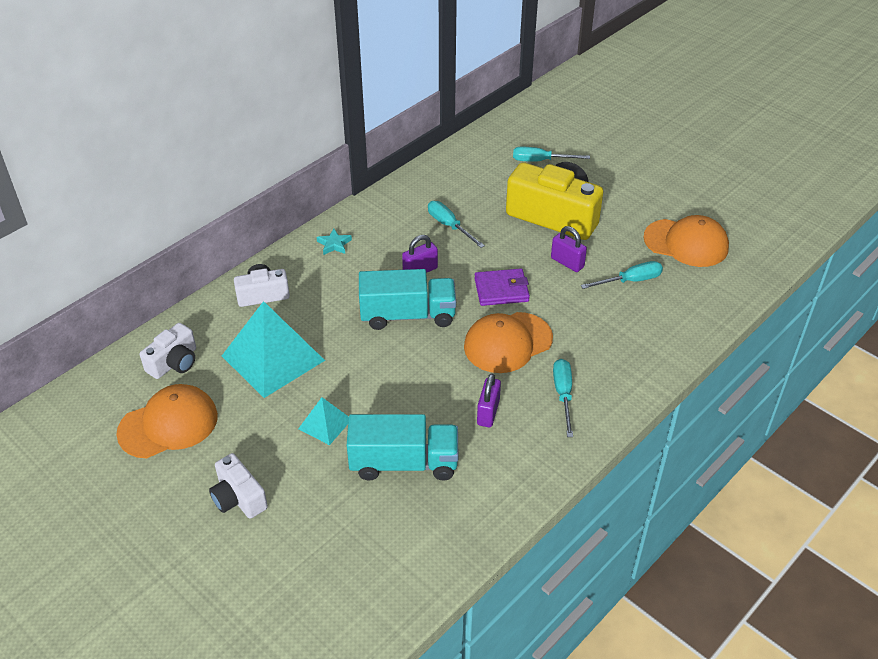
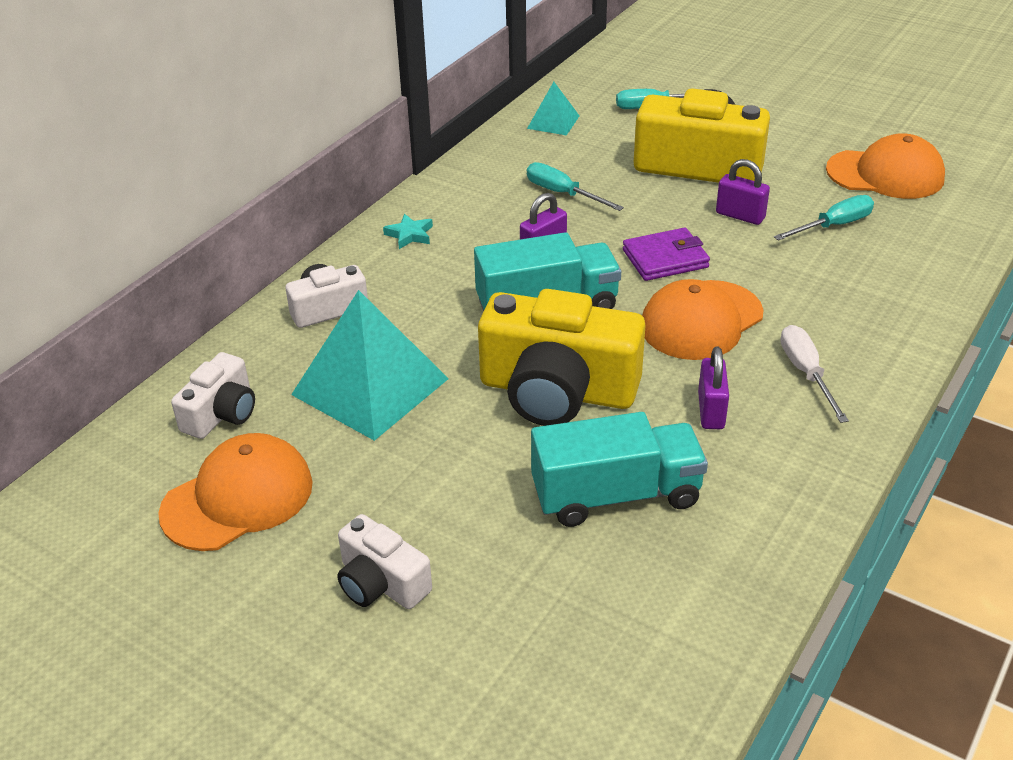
camera: 10 degrees left, 5 degrees down
turquoise pyramid [298,397,349,445] -> turquoise pyramid moved to [527,82,579,136]
turquoise screwdriver [553,359,573,437] -> white screwdriver [780,325,849,423]
none -> yellow camera [478,289,646,426]

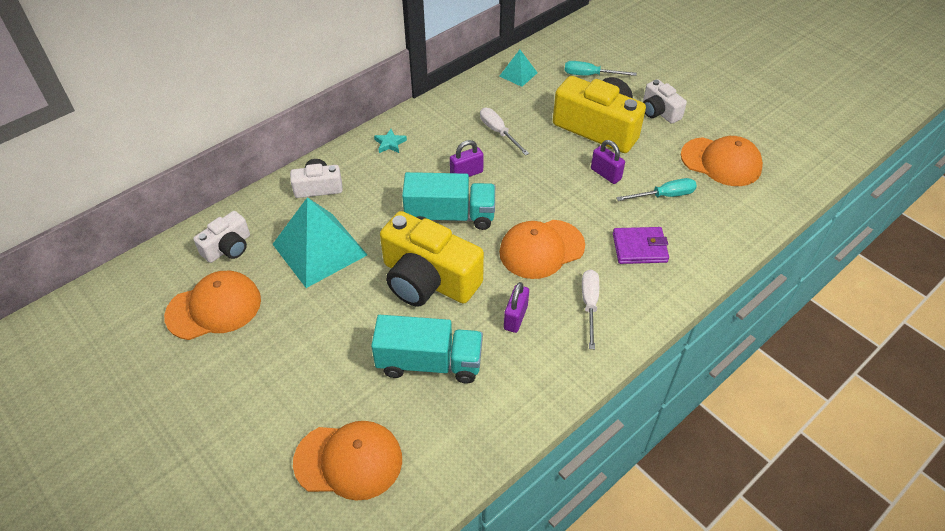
camera: 15 degrees right, 10 degrees up
white camera [337,514,432,609] -> white camera moved to [643,79,687,124]
turquoise screwdriver [527,162,624,211] -> white screwdriver [480,108,529,155]
purple wallet [623,228,710,281] -> purple wallet moved to [613,227,669,264]
none -> orange cap [293,421,402,501]

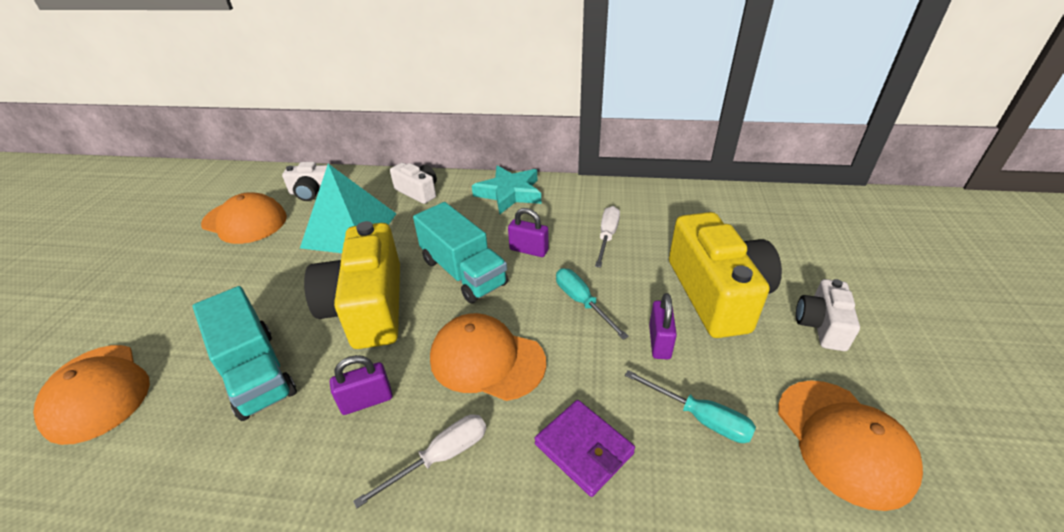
camera: 50 degrees right, 10 degrees down
turquoise star [374,129,407,153] -> turquoise star [472,165,541,214], size x2.06
turquoise pyramid [499,50,538,87] -> none
turquoise screwdriver [564,61,637,76] -> turquoise screwdriver moved to [556,268,629,340]

